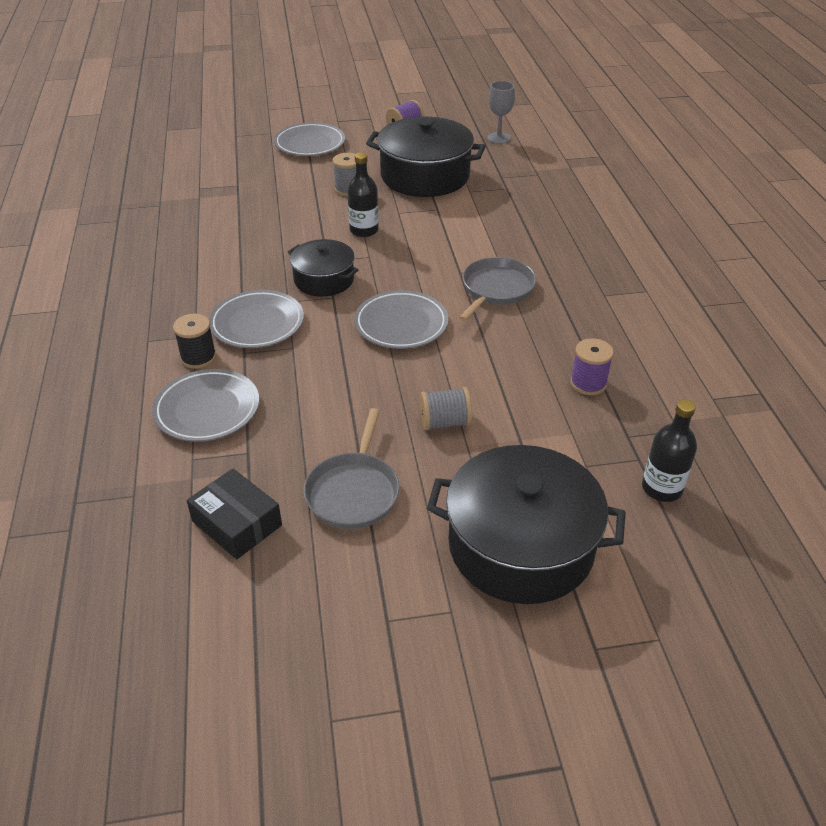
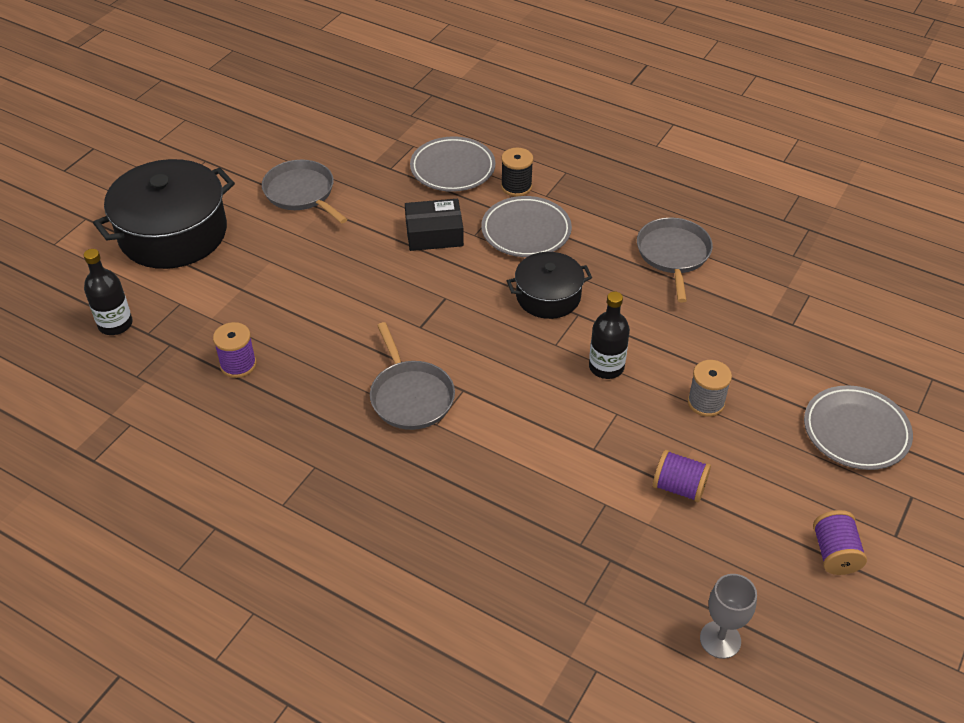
camera: 130 degrees right, 5 degrees up
black box [187,468,282,559] -> black box moved to [405,199,464,251]
grey plate [354,290,448,349] -> none
black pot [366,116,485,197] -> purple spool [653,450,711,502]
grey spool [420,387,472,430] -> none
none -> grey pan [637,218,713,302]

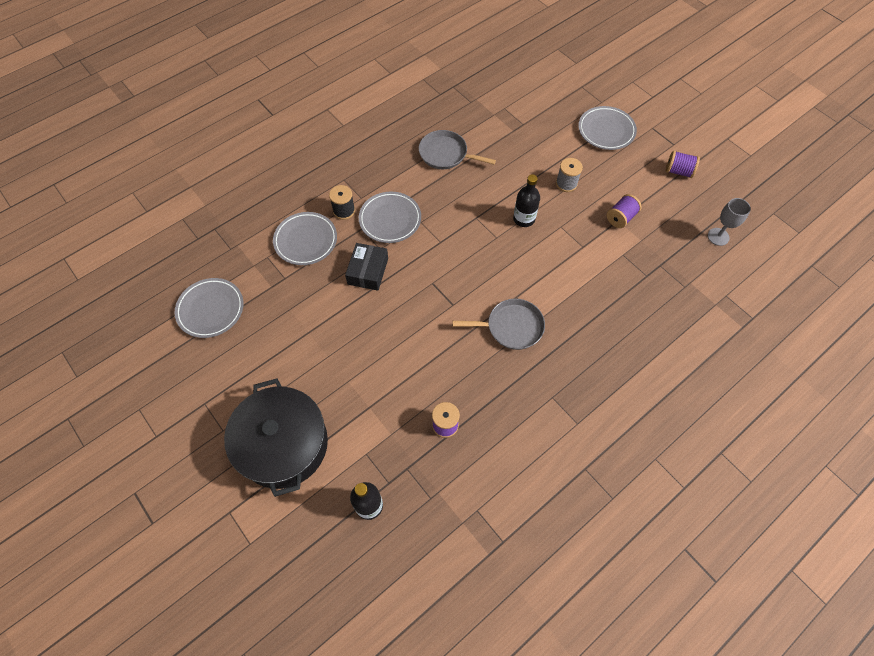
camera: 70 degrees left, 15 degrees up
grey pan [262,160,347,223] -> none
black pot [507,252,592,319] -> none
none -> grey plate [175,278,244,338]

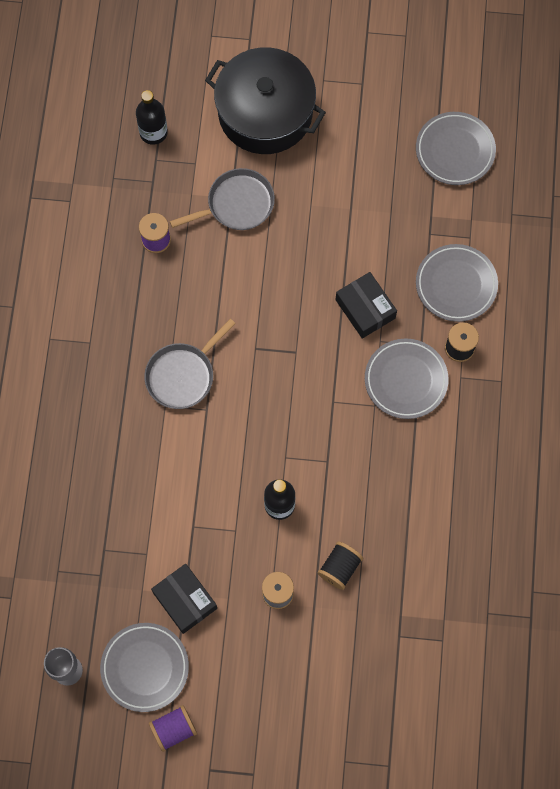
camera: 135 degrees right, 10 degrees up
grey pan [419,130,496,169] -> grey pan moved to [170,168,275,230]
grey plate [578,106,637,150] -> grey plate moved to [100,623,189,712]
purple spool [607,194,642,228] -> black box [151,564,217,634]
none -> black spool [318,541,363,590]

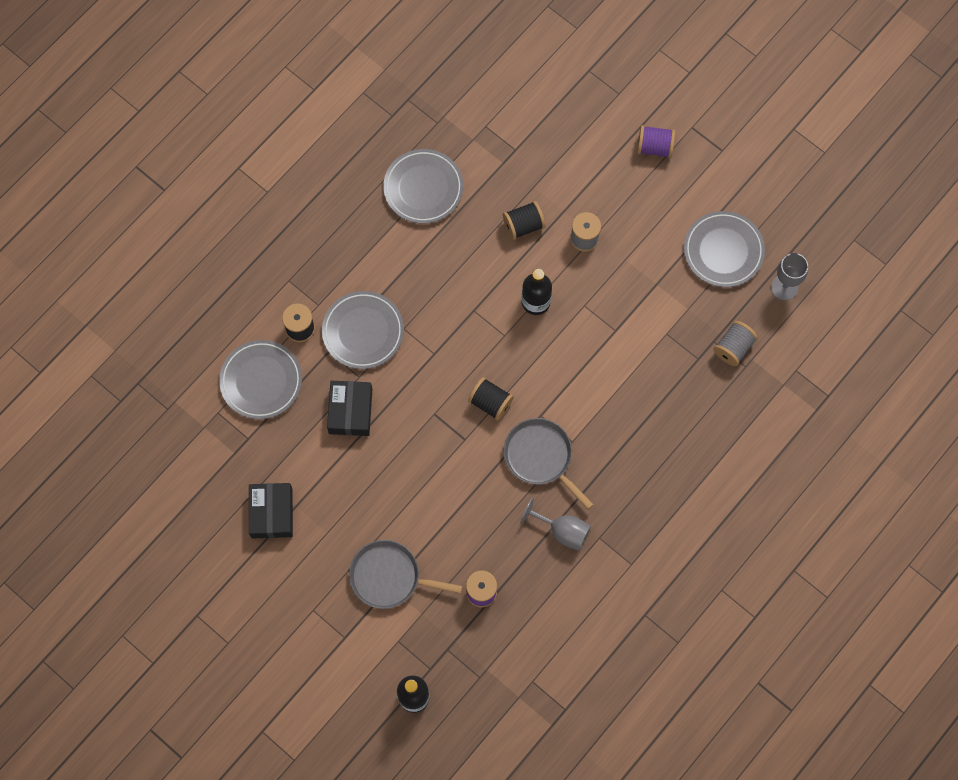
camera: 145 degrees left, 0 degrees up
grey pan [144,319,236,409] -> grey pan turned 120 degrees counterclockwise [503,418,594,510]
purple spool [149,705,197,752] -> purple spool moved to [637,125,675,158]
black box [151,564,217,634] -> black box moved to [249,483,293,539]
black pot [205,48,326,154] -> none
grey plate [416,112,496,185] -> grey plate moved to [383,149,463,224]
none -> black spool [468,377,514,421]
none -> grey goblet [520,497,591,551]
none -> grey spool [714,321,758,366]

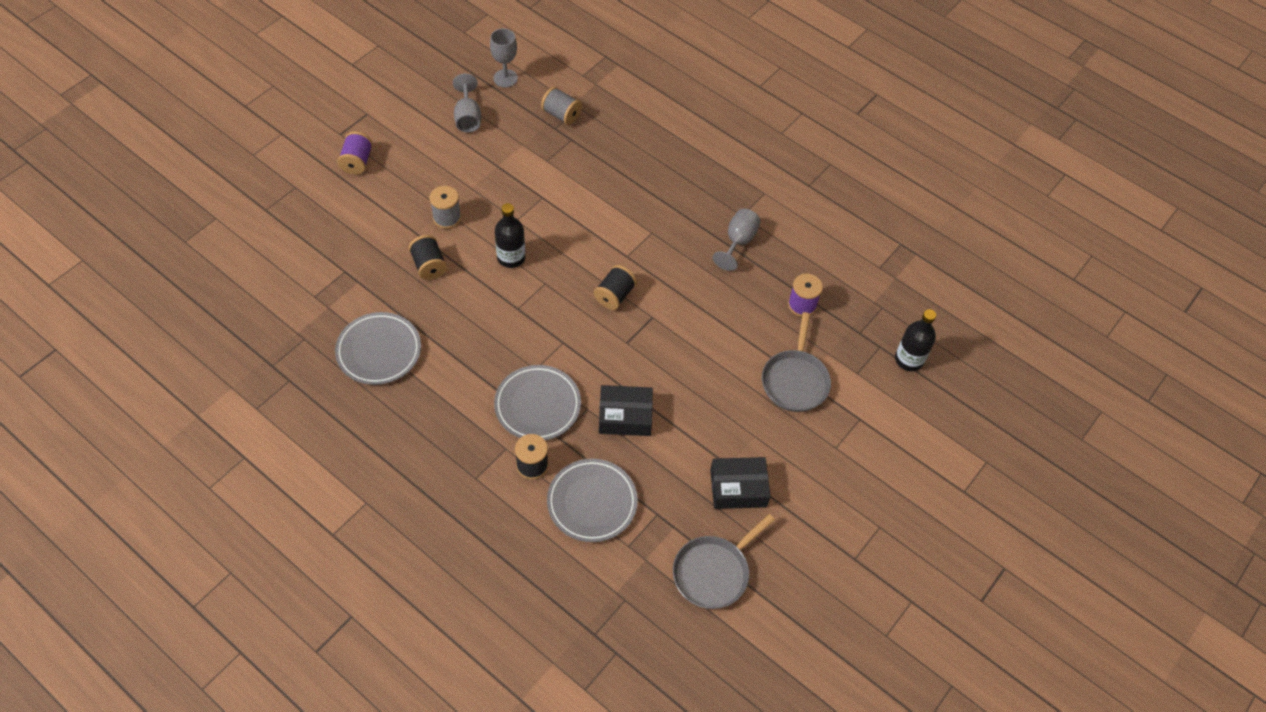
camera: 95 degrees left, 15 degrees down
grey pan [503,418,594,510] -> grey pan moved to [673,514,775,609]
grey plate [684,211,765,287] -> grey goblet [453,74,481,133]

